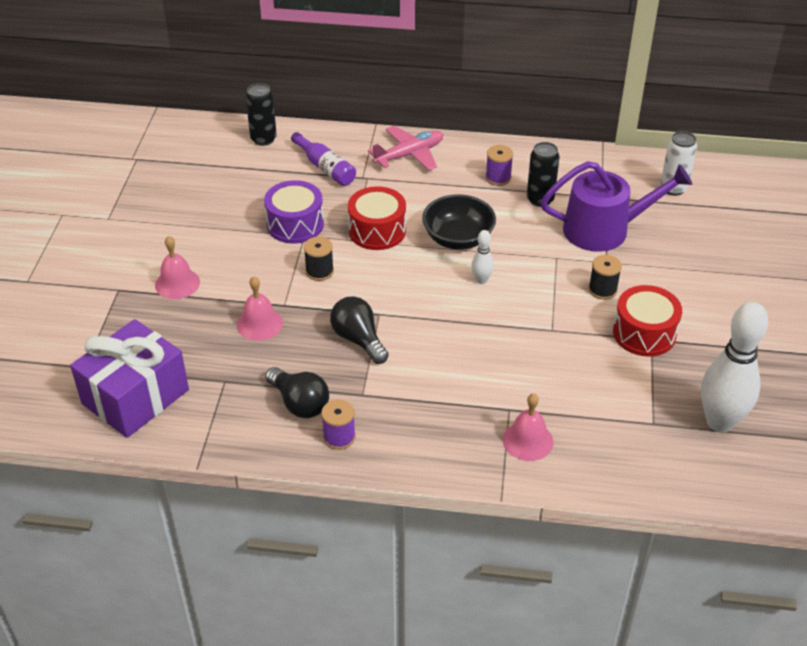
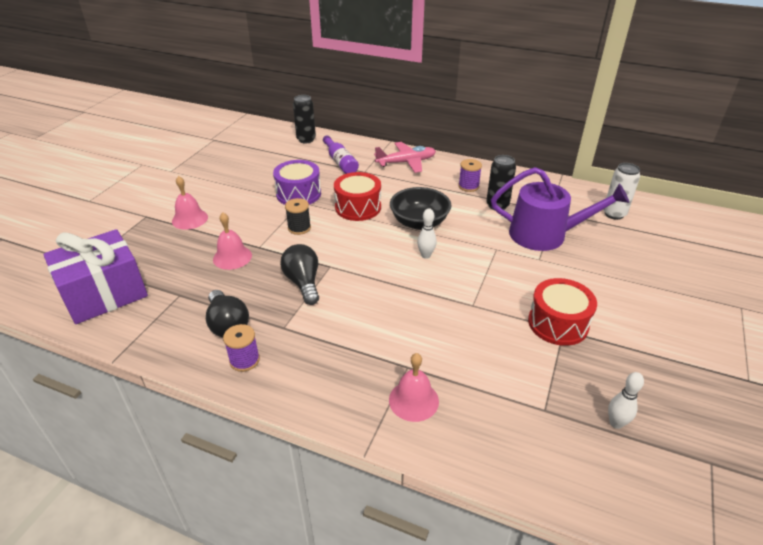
camera: 15 degrees right, 5 degrees down
black spool [589,255,622,300] -> none
white bowling pin [701,302,769,433] -> white bowling pin [608,372,644,429], size x0.45

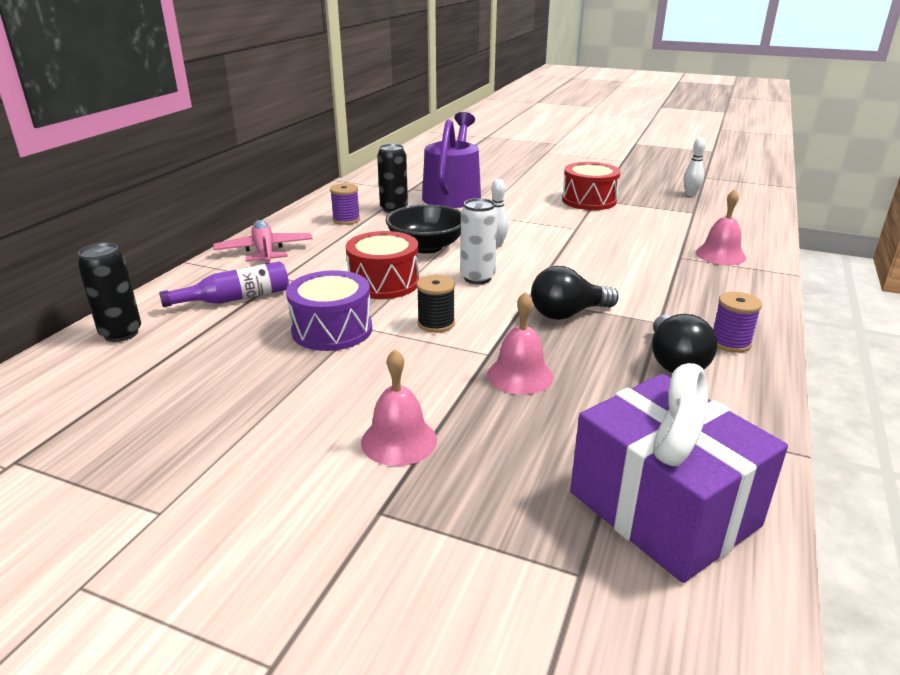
camera: 90 degrees left, 10 degrees down
black light bulb [206,290,249,337] -> black light bulb turned 120 degrees clockwise [652,314,717,373]
white can [603,163,640,220] -> white can moved to [460,198,498,284]

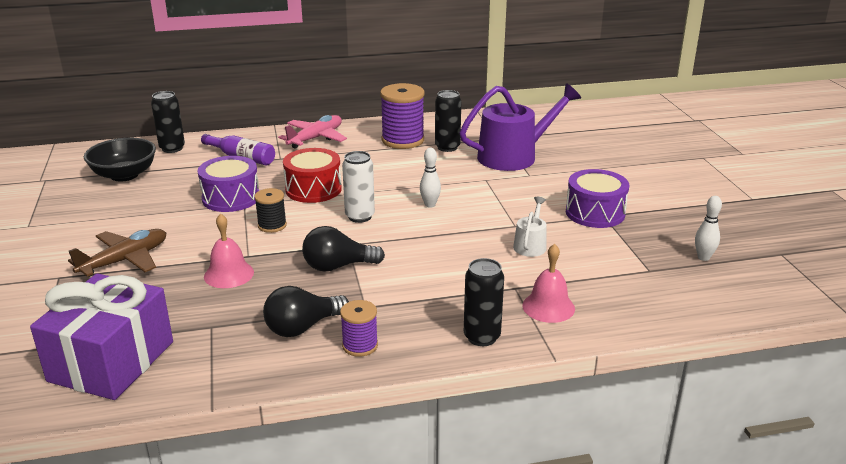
camera: 55 degrees right, 0 degrees up
purple spool [330,183,360,225] -> purple spool [380,83,424,149], size x1.82
pink bell [361,349,437,466] -> brown plane [68,229,166,277]
black bowl [385,205,461,254] -> black bowl moved to [84,138,156,181]
black light bulb [531,266,619,320] -> black light bulb turned 45 degrees counterclockwise [302,226,385,272]
red drum [562,162,620,210] -> purple drum [566,169,629,228]
none -> black can [464,258,504,346]
none -> white watering can [513,197,547,257]

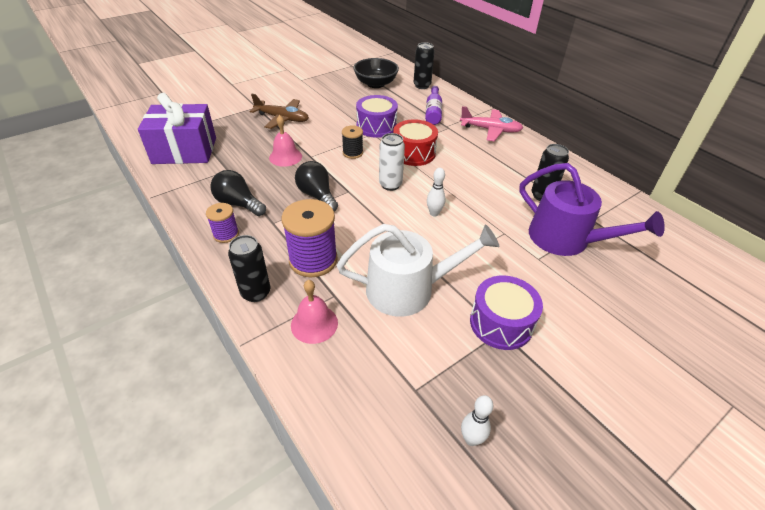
camera: 65 degrees right, 15 degrees up
purple spool [380,83,424,149] -> purple spool moved to [282,199,338,277]
white watering can [513,197,547,257] -> white watering can [337,224,499,317], size x2.12

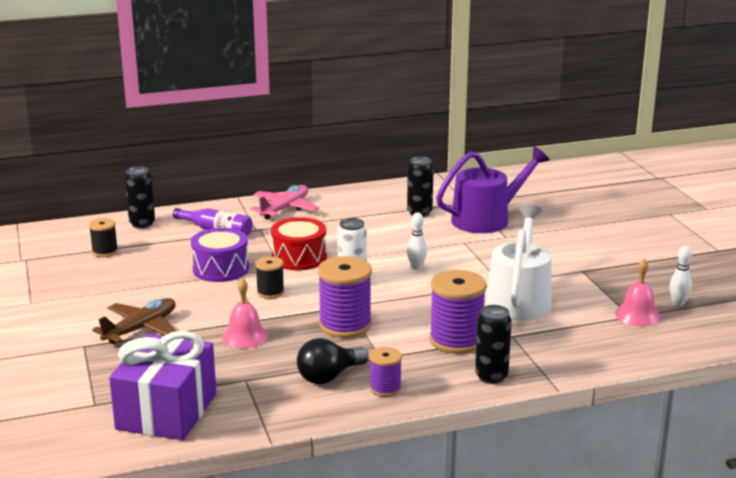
camera: 70 degrees left, 20 degrees down
pink bell [291,280,338,344] -> pink bell moved to [615,259,661,326]
black light bulb [295,161,338,212] -> purple spool [318,256,372,338]
black bowl [353,58,399,88] -> black spool [89,218,118,257]
purple drum [470,276,543,350] -> none

